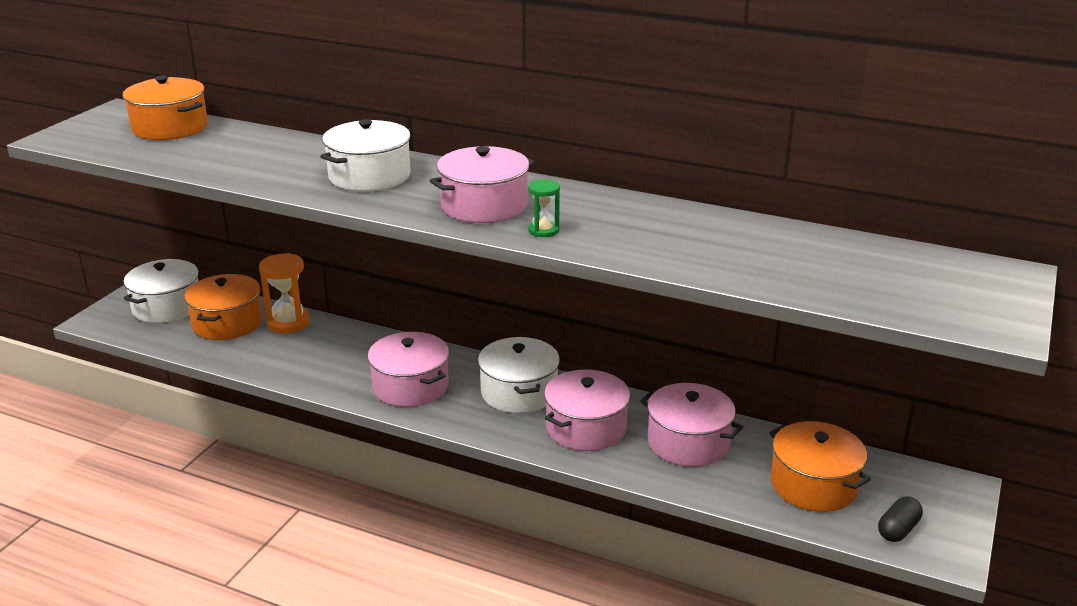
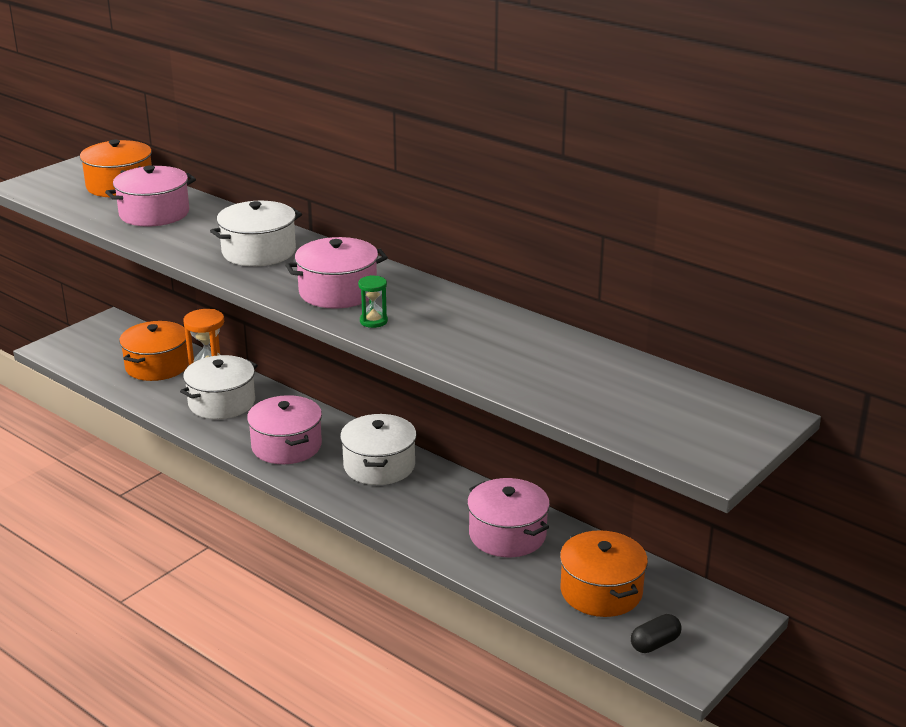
camera: 15 degrees right, 0 degrees up
white pot [123,259,199,323] -> white pot moved to [180,355,258,419]
pink pot [544,369,630,451] -> pink pot moved to [105,166,196,227]

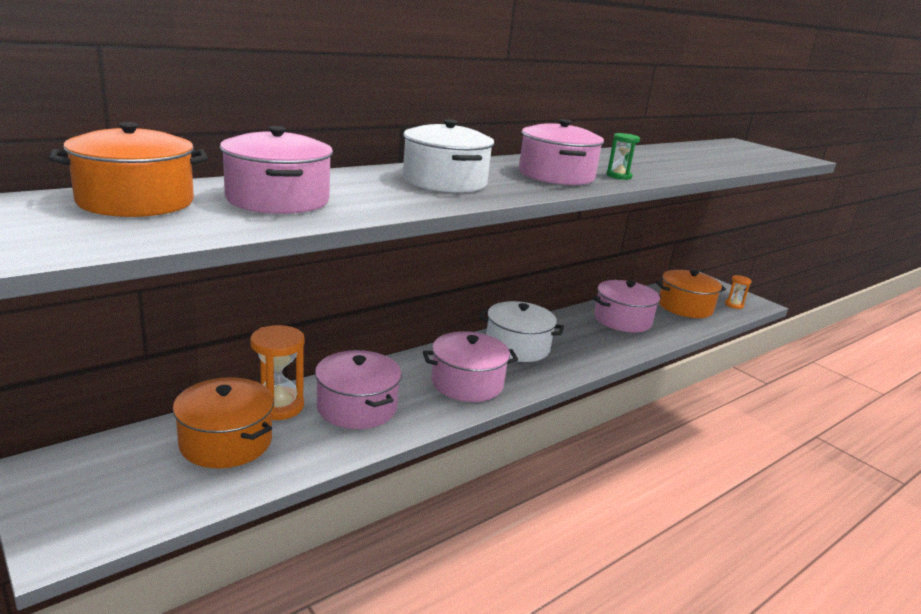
camera: 80 degrees left, 5 degrees down
white pot [180,355,258,419] -> pink pot [315,350,402,429]
black capsule [631,614,681,653] -> orange hourglass [725,275,751,309]

